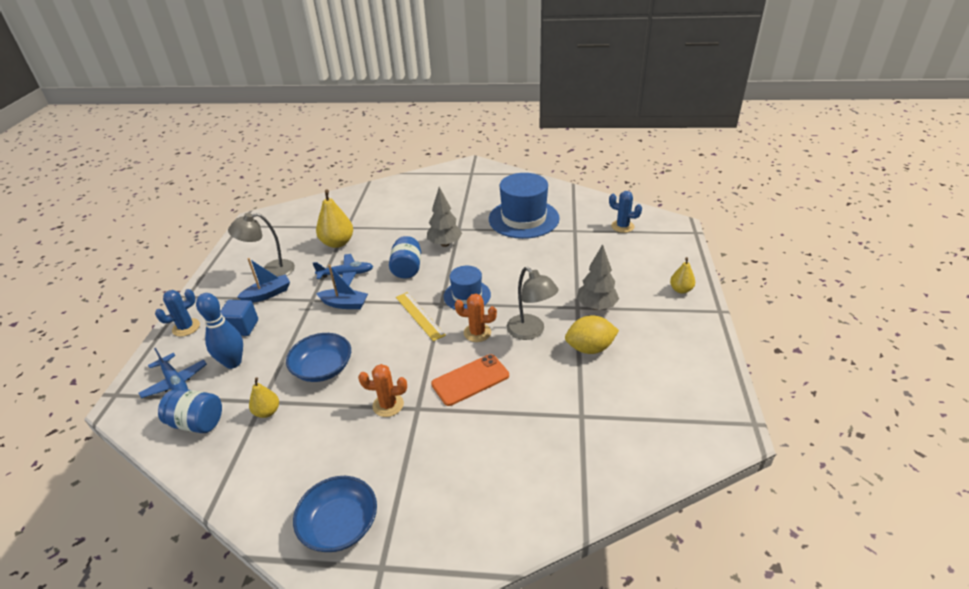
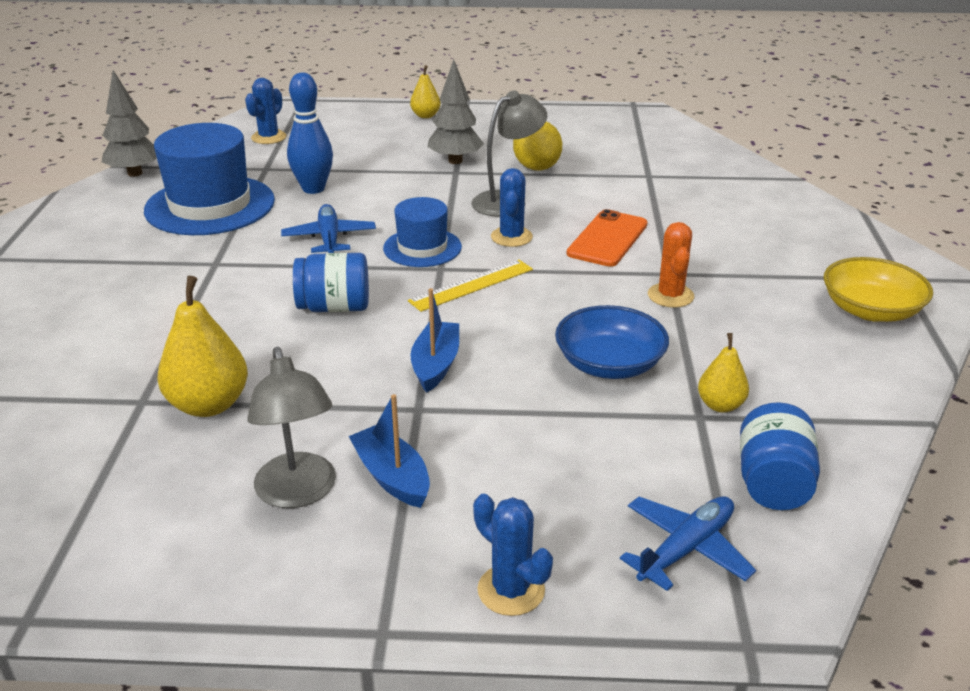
camera: 95 degrees left, 5 degrees down
blue bowling pin [196,293,243,369] -> blue bowling pin moved to [287,72,333,194]
blue cube [220,300,258,336] -> none
blue bowl [293,476,377,552] -> yellow bowl [824,257,933,322]
blue plane [313,254,373,285] -> blue plane moved to [281,204,376,253]
grey tree [427,187,462,247] -> grey tree moved to [102,70,157,177]
orange phone [431,354,509,406] -> orange phone turned 60 degrees clockwise [567,209,648,267]
orange cactus [455,294,497,342] -> blue cactus [491,168,533,247]

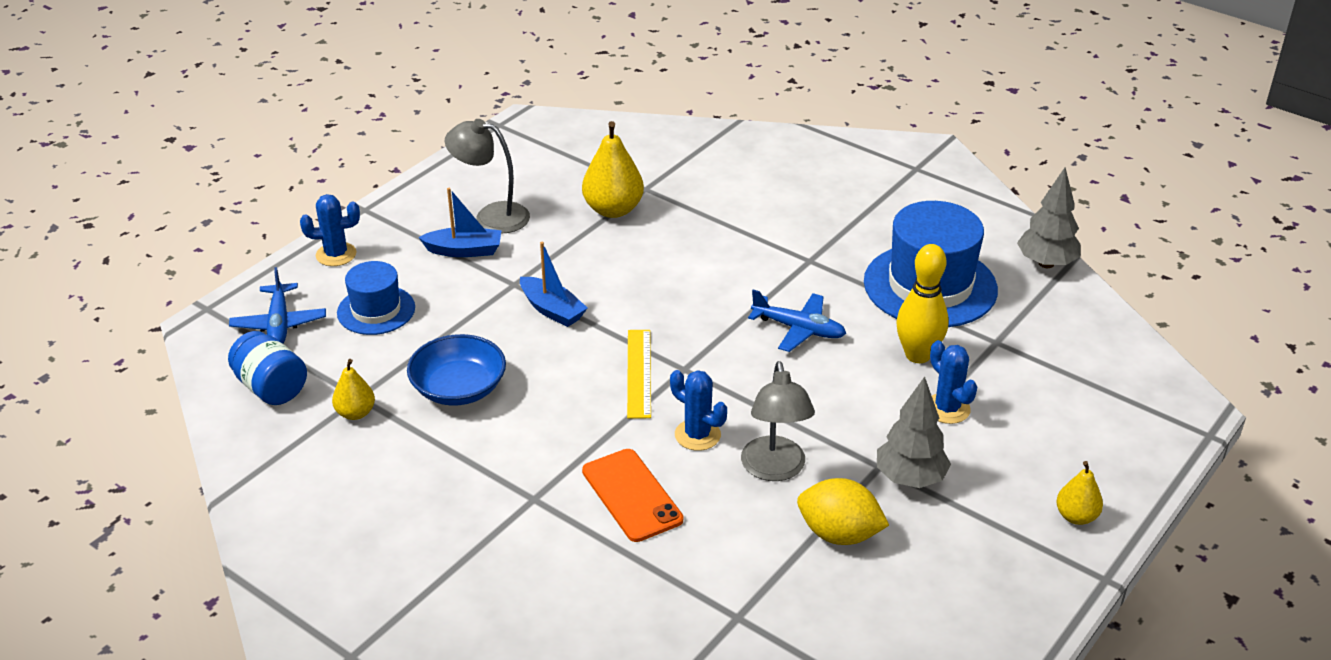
camera: 125 degrees right, 5 degrees up
blue cactus [245,78,286,144] -> blue cactus moved to [930,340,977,424]
blue bowling pin [287,72,333,194] -> yellow bowling pin [896,244,949,363]
blue jar [293,253,369,312] -> none
blue hat [383,197,462,267] -> blue hat moved to [337,261,415,335]
orange cactus [648,222,694,308] -> none
yellow bowl [824,257,933,322] -> none

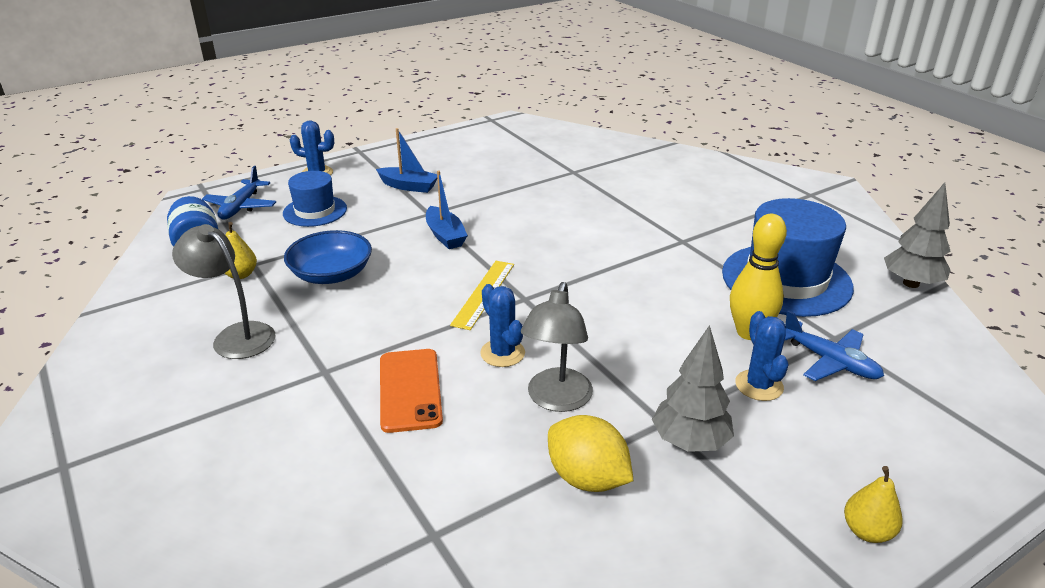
camera: 20 degrees right, 5 degrees down
grey lamp [445,119,530,234] -> grey lamp moved to [172,224,275,359]
yellow pear [582,121,644,218] -> none
blue plane [748,289,846,352] -> blue plane moved to [785,310,884,381]

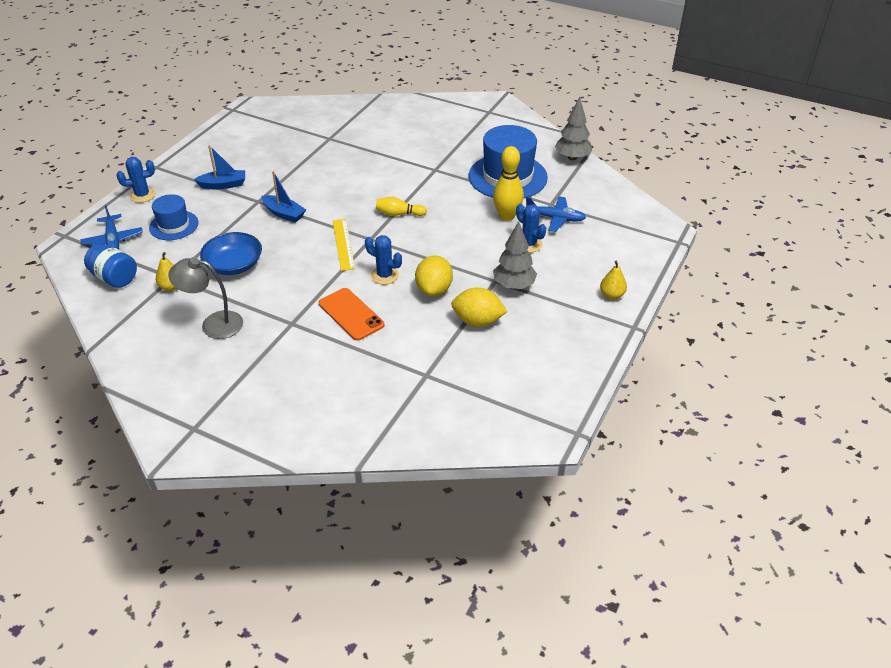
camera: 30 degrees left, 10 degrees up
grey lamp [521,282,593,412] -> yellow lemon [415,255,453,296]
none -> yellow bowling pin [376,197,427,216]

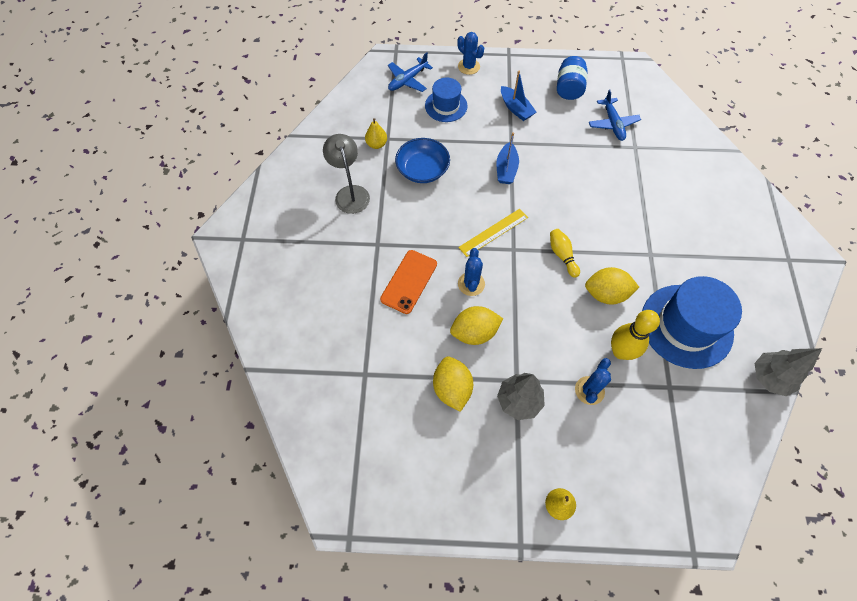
camera: 65 degrees right, 20 degrees up
blue jar [84,243,137,288] -> blue jar moved to [557,56,588,100]
blue plane [525,197,586,232] -> blue plane moved to [589,89,641,141]
none -> yellow lemon [585,267,639,305]

